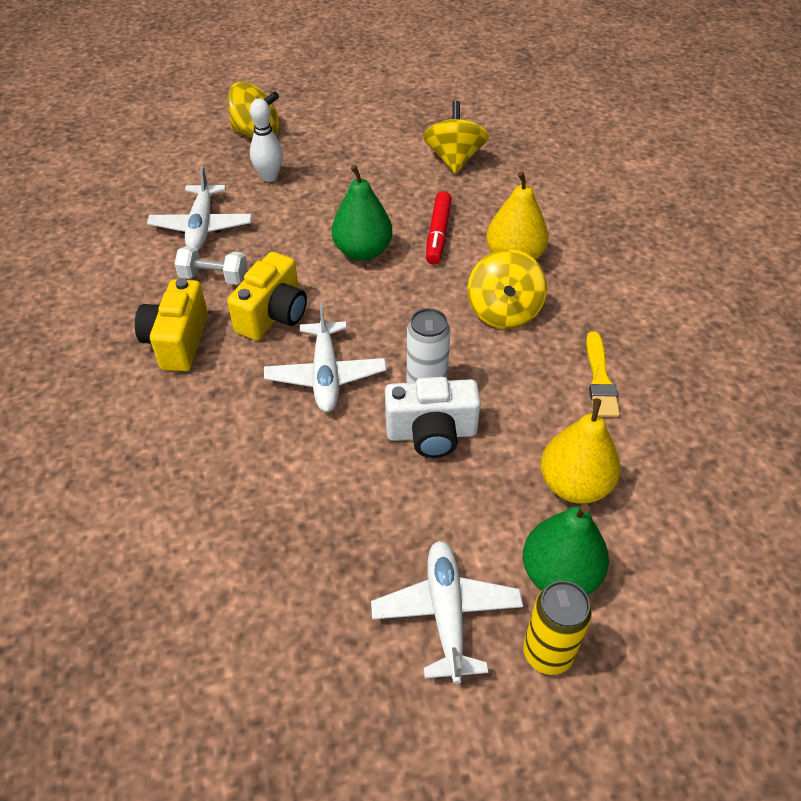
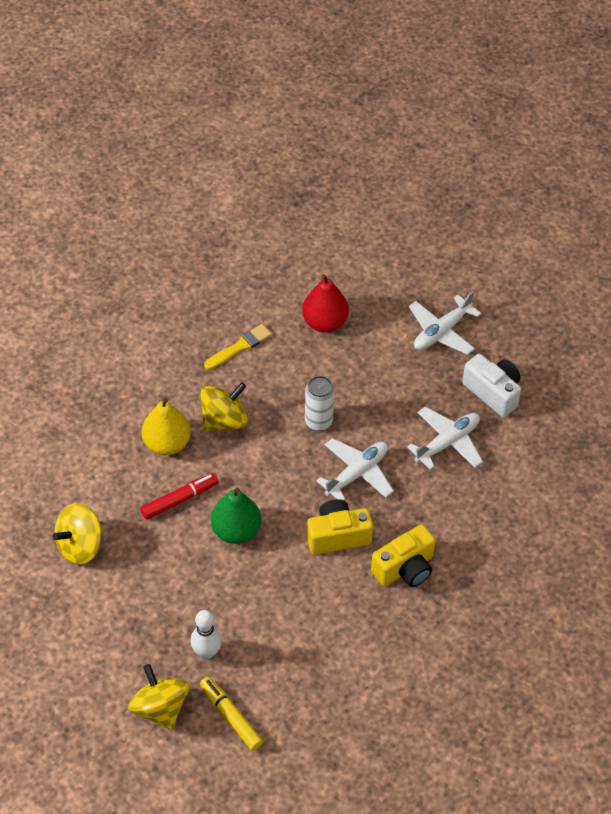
camera: 130 degrees left, 5 degrees up
white plane [147,165,252,250] -> white plane moved to [407,407,483,470]
white dumbbell [175,246,248,285] -> none
white camera [385,377,481,458] -> white camera moved to [462,354,521,417]
green pear [523,504,609,595] -> none
yellow can [523,581,592,675] -> none
yellow pear [541,398,621,504] -> red pear [302,274,349,332]
none -> yellow marker [200,677,263,751]

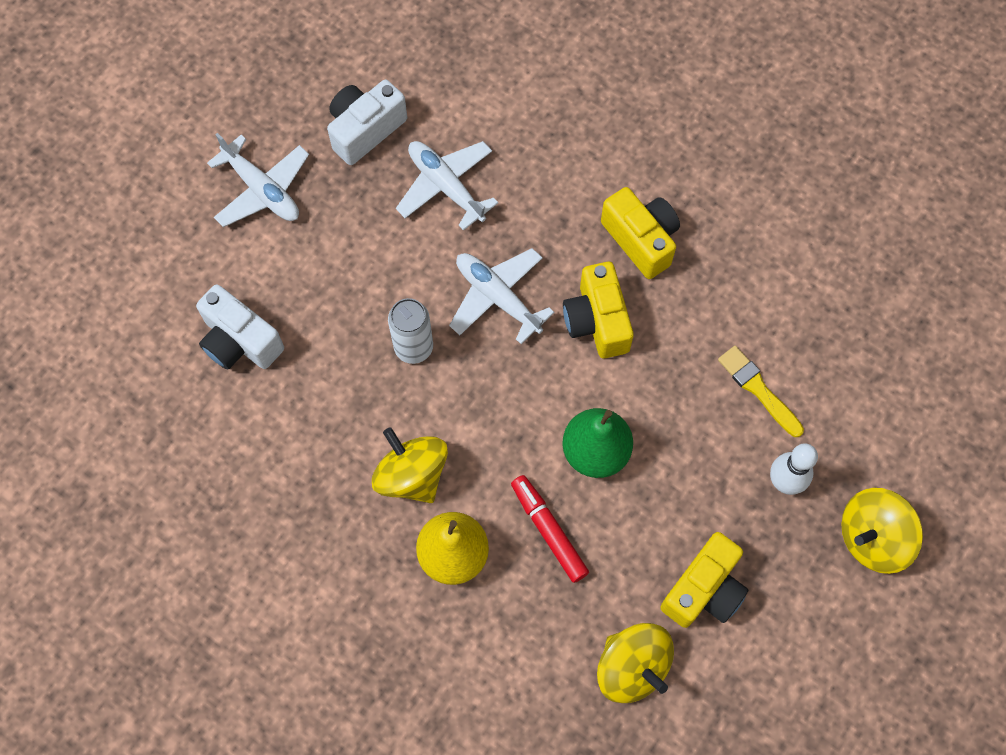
camera: 90 degrees left, 15 degrees up
yellow marker [200,677,263,751] -> none
yellow brush [204,324,272,370] -> yellow brush moved to [718,346,804,437]
red pear [302,274,349,332] -> white camera [196,284,284,370]
none -> yellow camera [660,532,748,628]

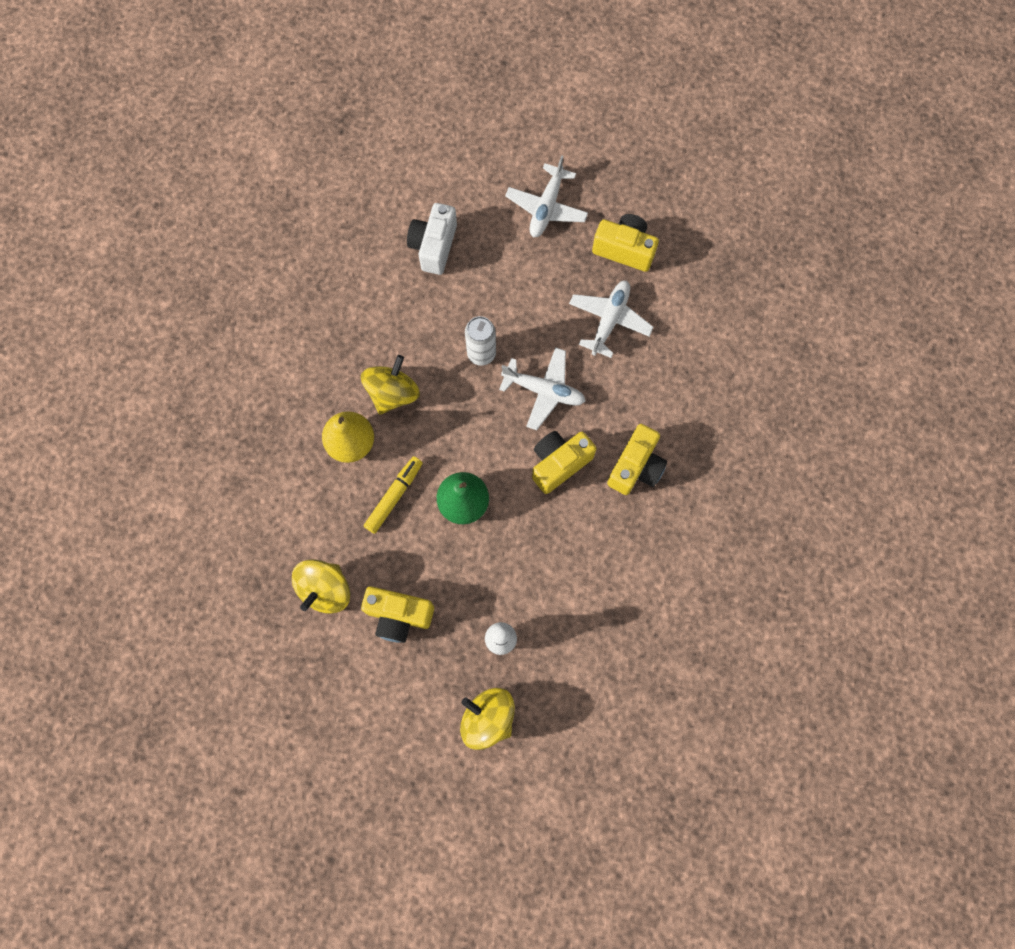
camera: 65 degrees right, 5 degrees up
white camera [327,80,407,165] -> yellow camera [592,214,659,272]
white plane [449,248,554,344] -> white plane turned 90 degrees clockwise [499,347,585,430]
red marker [511,475,589,583] -> yellow marker [364,456,423,534]
yellow brush [718,346,804,437] -> none

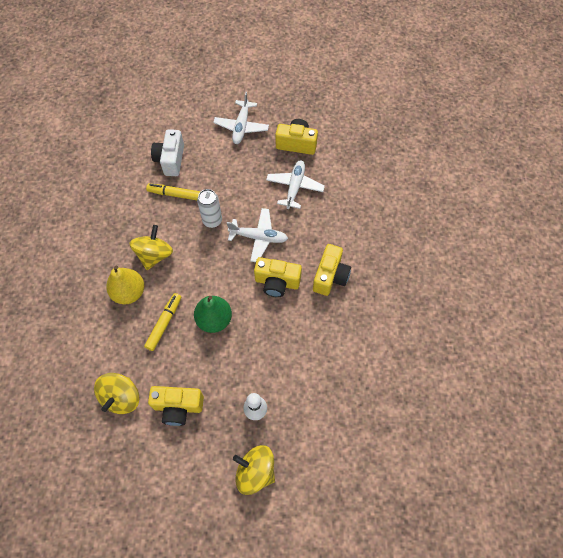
camera: 10 degrees left, 10 degrees down
yellow camera [532,431,597,494] -> yellow camera turned 120 degrees counterclockwise [254,257,302,297]
none -> yellow marker [146,184,201,200]

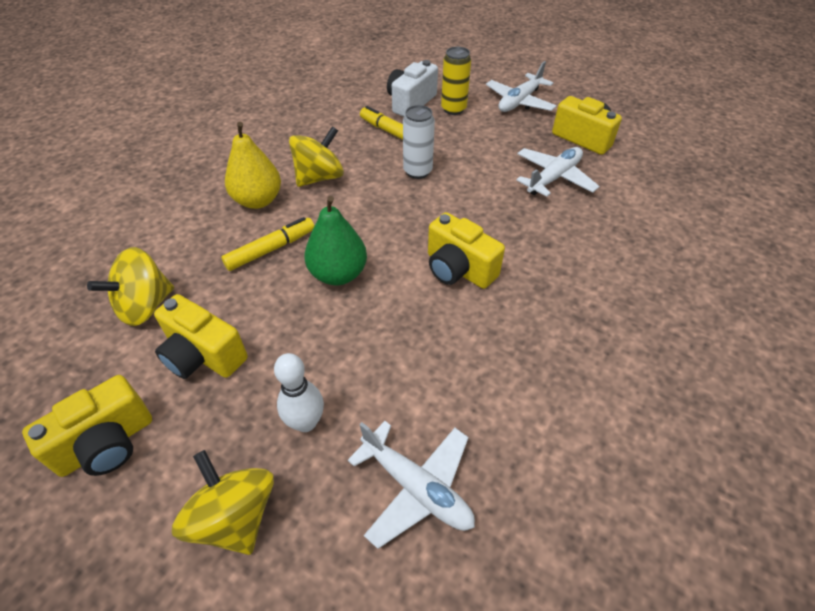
camera: 30 degrees right, 15 degrees down
white plane [227,208,288,262] -> white plane moved to [348,421,475,549]
yellow camera [313,244,351,296] -> yellow camera moved to [22,375,152,477]
none -> yellow can [441,47,471,115]

